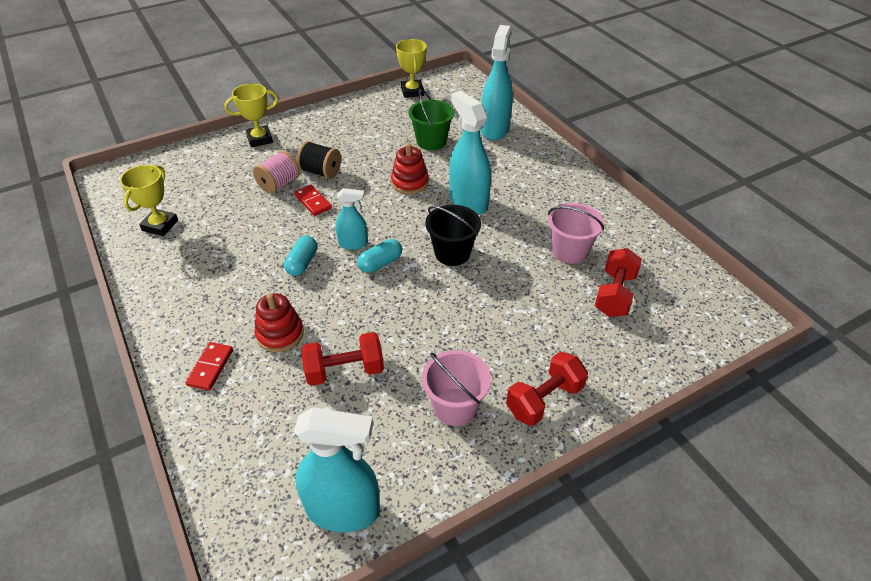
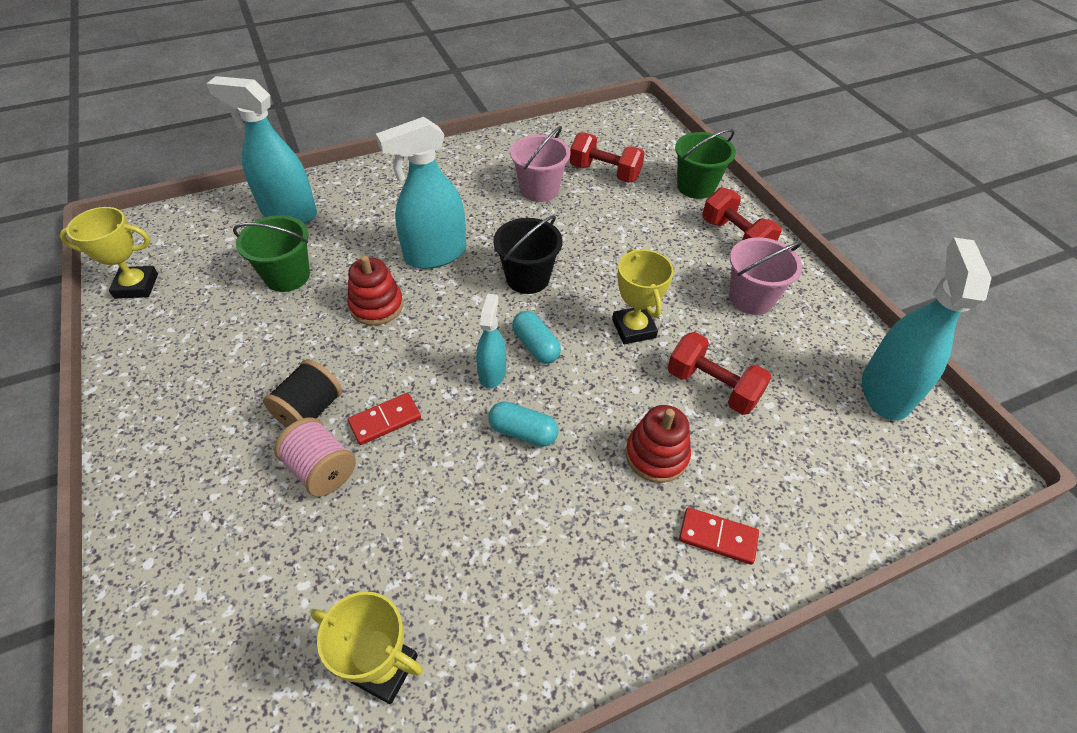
camera: 85 degrees left, 5 degrees up
yellow trophy [224,83,278,147] -> yellow trophy moved to [612,249,674,345]
red dumbbell [301,332,384,386] -> red dumbbell turned 45 degrees counterclockwise [667,332,772,415]
none -> green bucket [675,129,736,199]

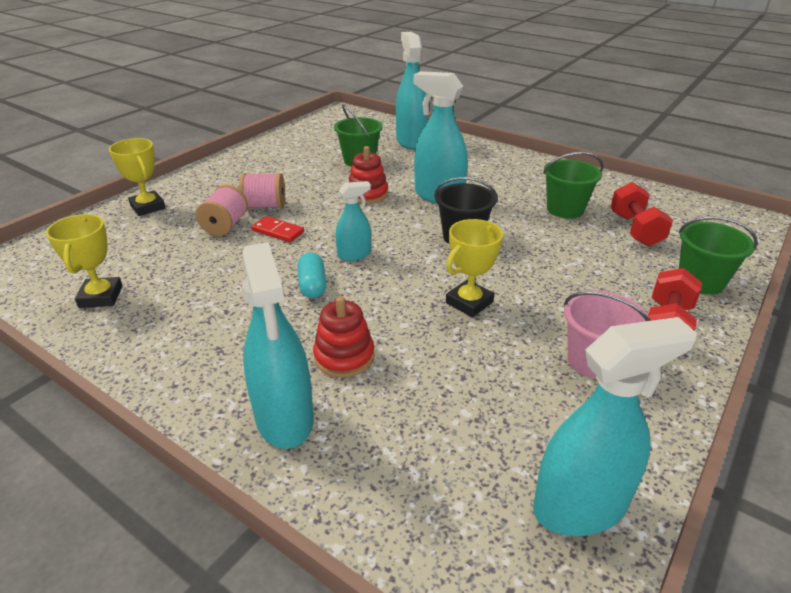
camera: 60 degrees right, 15 degrees down
yellow trophy [59,207,158,299] -> yellow trophy moved to [109,138,166,216]
black spool [263,359,342,428] -> pink spool [239,173,285,209]
pink bucket [510,126,570,202] -> green bucket [543,152,603,218]
turquoise capsule [512,311,561,364] -> none
red dumbbell [667,332,772,415] -> none
red domino [679,507,759,565] -> turquoise spray bottle [242,242,314,449]

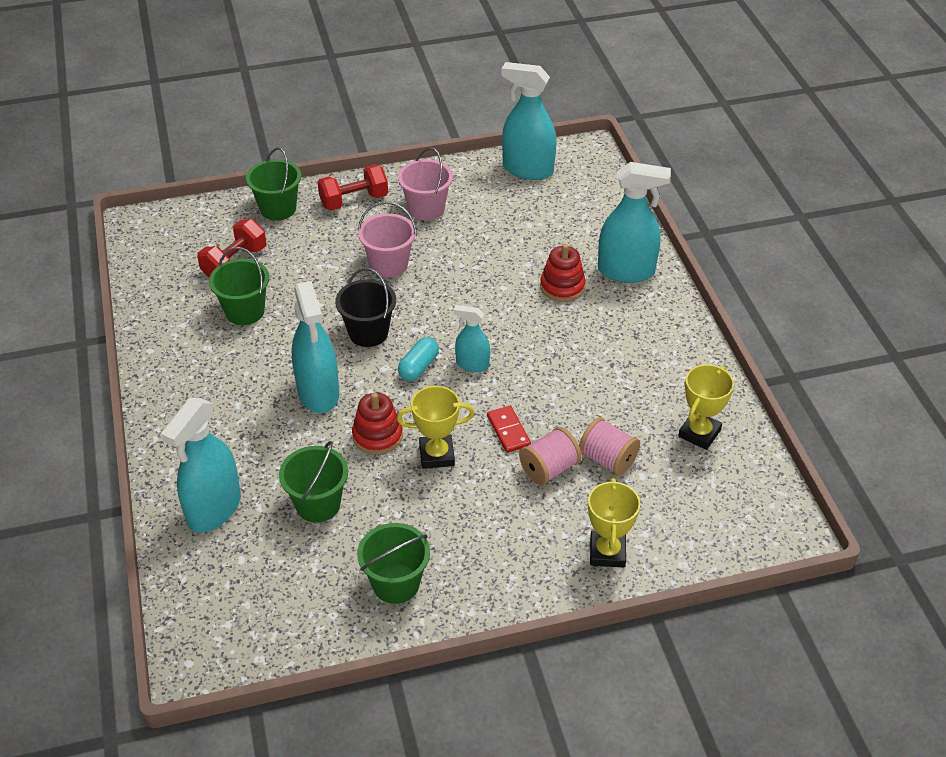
camera: 140 degrees left, 10 degrees up
pink spool [239,173,285,209] -> pink spool moved to [579,417,640,476]
turquoise spray bottle [242,242,314,449] -> turquoise spray bottle turned 75 degrees clockwise [598,162,671,283]
turquoise capsule [298,252,326,298] -> turquoise capsule moved to [398,337,439,381]
yellow trophy [446,219,503,317] -> yellow trophy moved to [397,386,475,469]
none -> green bucket [357,523,430,604]
none -> pink bucket [358,201,417,278]

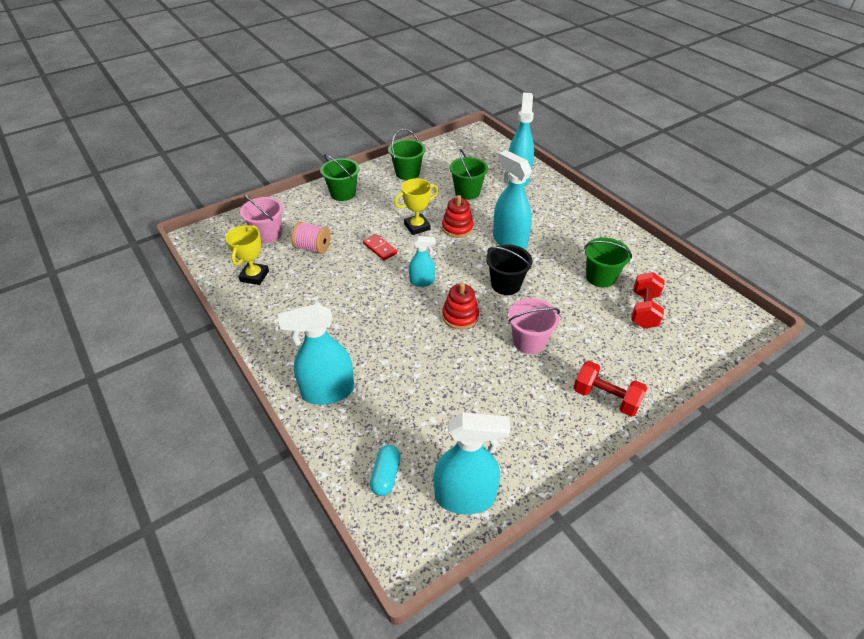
camera: 160 degrees right, 0 degrees up
green bucket [246,147,301,221] -> green bucket moved to [320,154,359,201]
red dumbbell [317,164,388,211] -> red dumbbell turned 75 degrees clockwise [574,361,647,417]
pink bucket [398,147,453,221] -> pink bucket moved to [240,194,283,243]
turquoise capsule [398,337,439,381] -> turquoise capsule moved to [370,445,401,496]
pink spool [519,427,582,485] -> none
red stacking toy [540,244,586,302] -> red stacking toy moved to [442,283,479,330]
yellow trophy [588,478,640,568] -> none

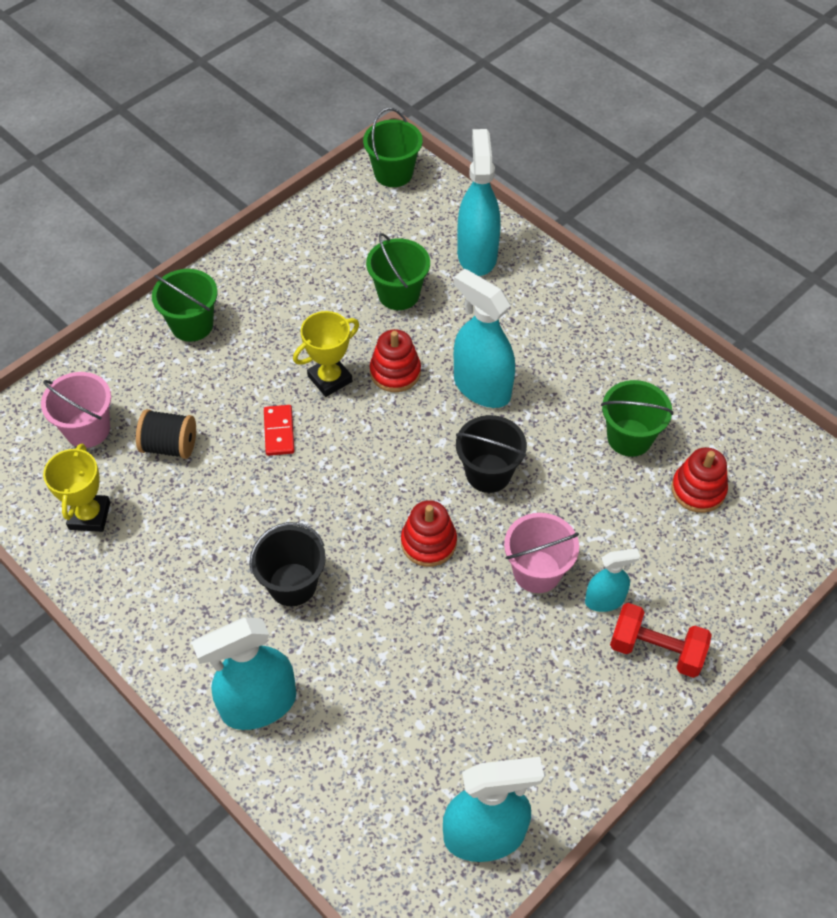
camera: 10 degrees left, 10 degrees up
pink spool [291,222,331,254] -> black spool [136,409,196,459]
red domino [363,234,397,260] -> red domino turned 45 degrees clockwise [264,405,294,456]
turquoise capsule [370,445,401,496] -> none
green bucket [388,129,425,180] -> green bucket moved to [363,108,422,187]
turquoise spray bottle [409,236,436,287] -> turquoise spray bottle moved to [585,548,640,612]
red dumbbell [631,272,664,329] -> red stacking toy [671,447,728,513]
none -> black bucket [249,522,326,606]

